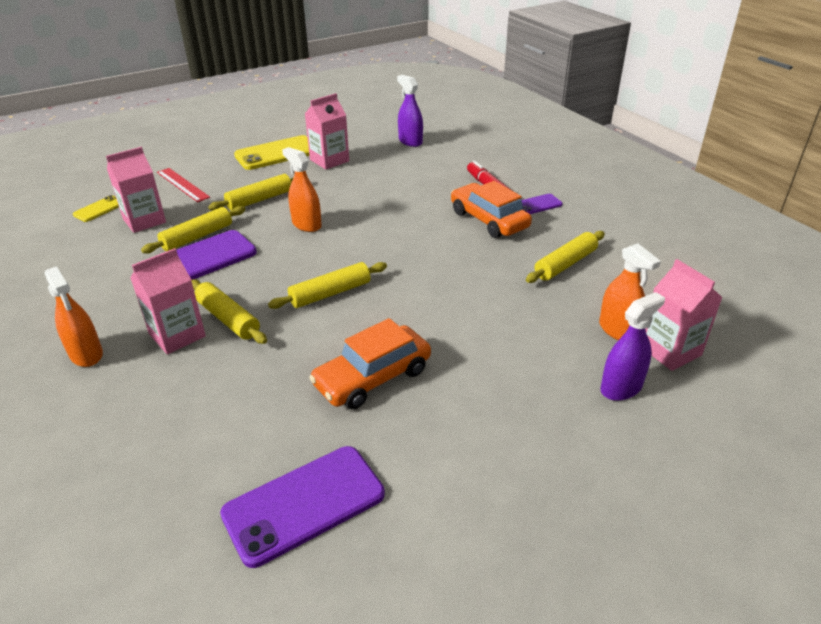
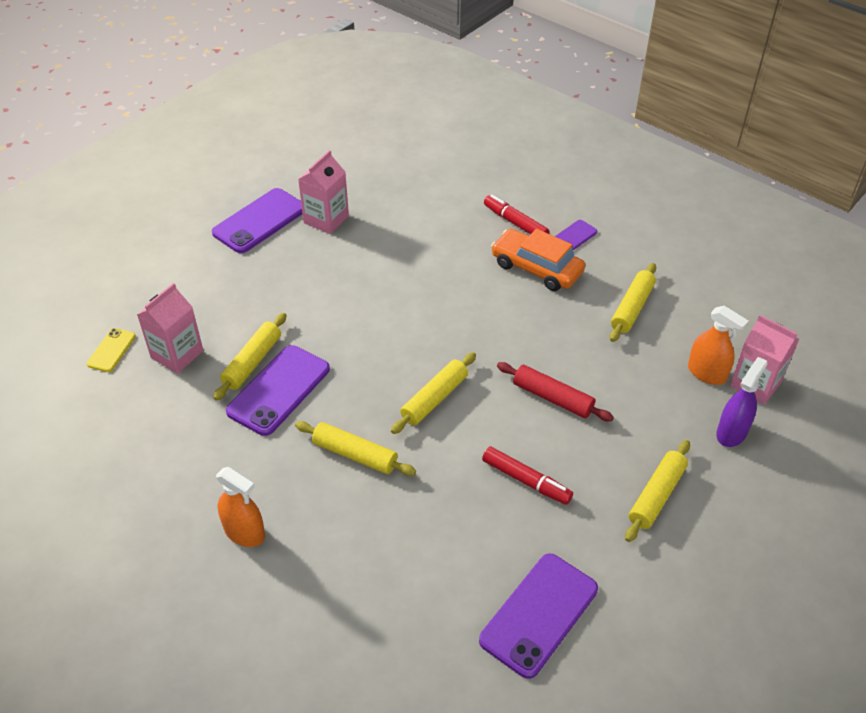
camera: 20 degrees left, 10 degrees up
pink carton [130,248,206,354] -> none
red ruler [157,168,210,202] -> none
yellow rolling pin [208,174,294,211] -> yellow rolling pin moved to [625,440,690,542]
yellow phone [234,135,310,170] -> purple phone [212,188,303,253]
orange spray bottle [282,147,322,232] -> none
orange car [309,318,431,409] -> red marker [482,446,573,505]
purple spray bottle [397,75,423,147] -> none
none -> red rolling pin [497,362,614,421]

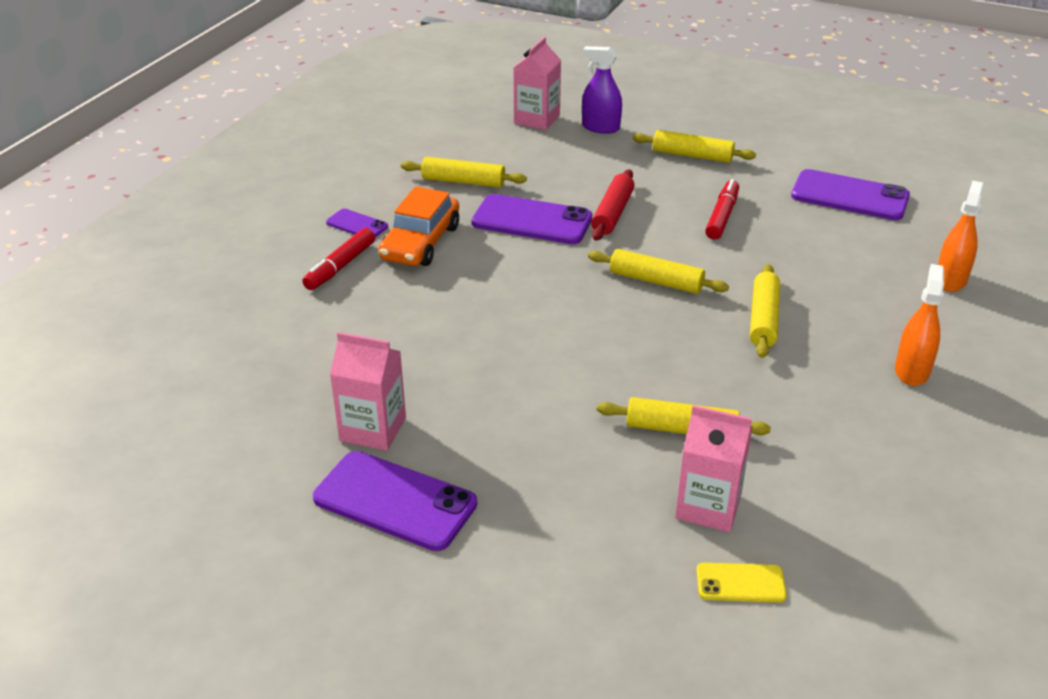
camera: 105 degrees left, 10 degrees down
purple phone [226,345,330,436] -> purple phone moved to [472,194,592,244]
orange spray bottle [688,306,749,385] -> orange spray bottle moved to [938,180,984,292]

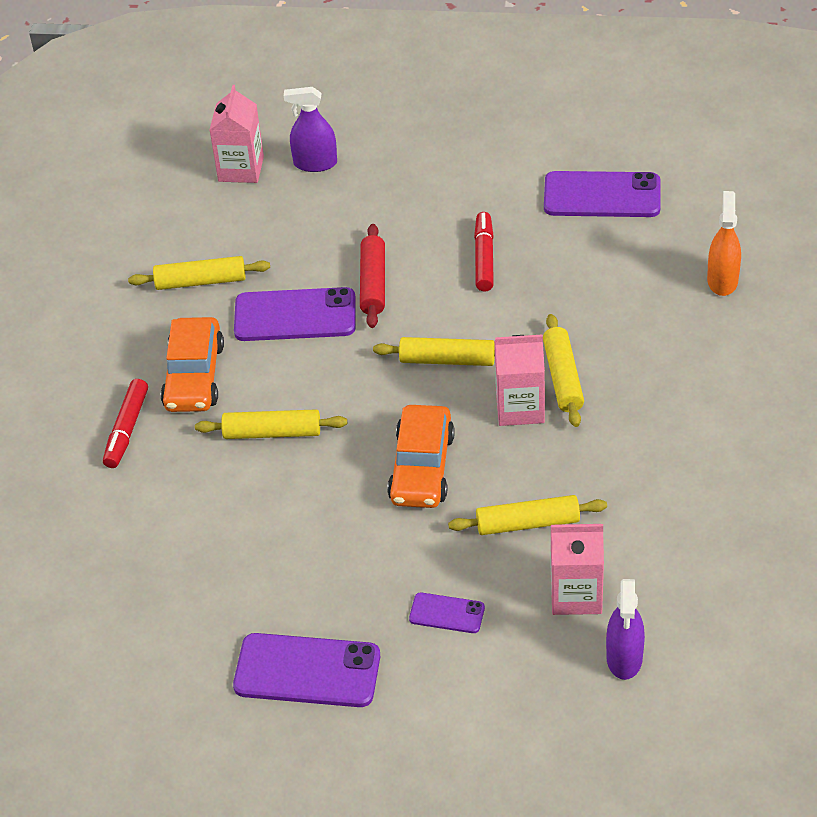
camera: 15 degrees left, 10 degrees up
purple phone [326,208,388,238] -> purple phone moved to [409,593,485,633]
pink carton [330,332,406,451] -> pink carton moved to [494,334,545,426]
yellow rolling pin [632,130,756,163] -> yellow rolling pin moved to [195,409,347,439]
yellow phone [696,563,787,602] -> purple spray bottle [606,579,645,680]
orange spray bottle [895,264,944,386] -> none
none -> orange car [387,405,455,508]

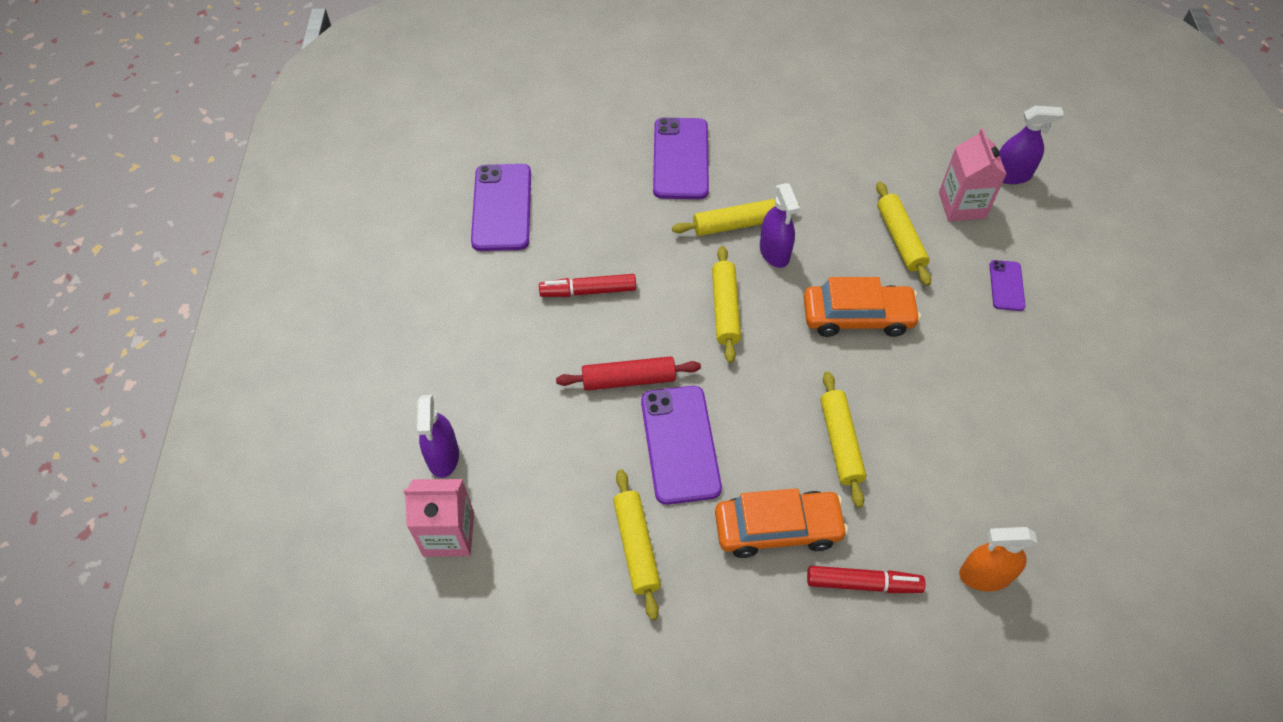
camera: 100 degrees left, 10 degrees up
purple phone [233,633,380,707] -> purple phone moved to [653,118,709,199]
pink carton [494,334,545,426] -> purple spray bottle [760,183,800,268]
orange spray bottle [707,191,741,296] -> orange spray bottle moved to [959,527,1037,592]

